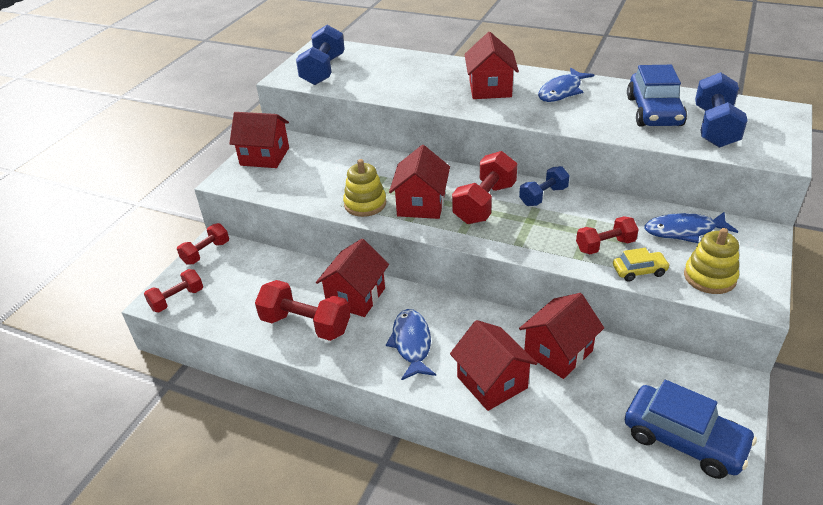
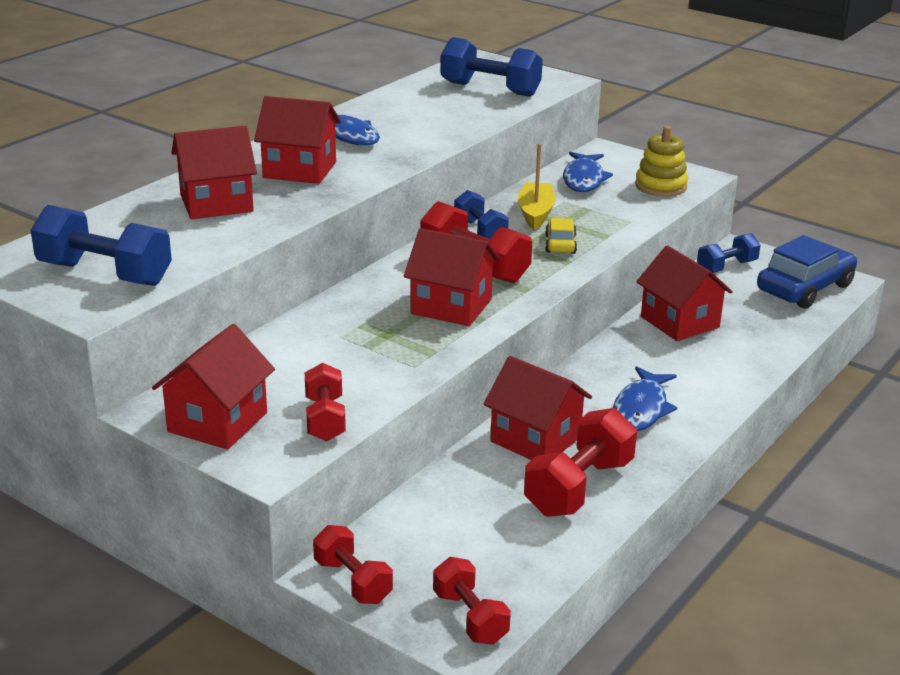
camera: 80 degrees left, 10 degrees down
yellow stacking toy [343,159,386,217] -> none
blue fish [386,309,436,380] -> blue fish turned 75 degrees counterclockwise [613,366,677,432]
red house [450,320,538,411] -> red house moved to [171,126,257,219]
red dumbbell [576,216,639,254] -> red dumbbell moved to [305,363,346,441]
yellow car [613,248,670,281] -> yellow car moved to [545,218,577,254]
blue car [627,65,687,127] -> none
none -> yellow boat [517,143,556,229]
none -> blue dumbbell [697,233,761,273]

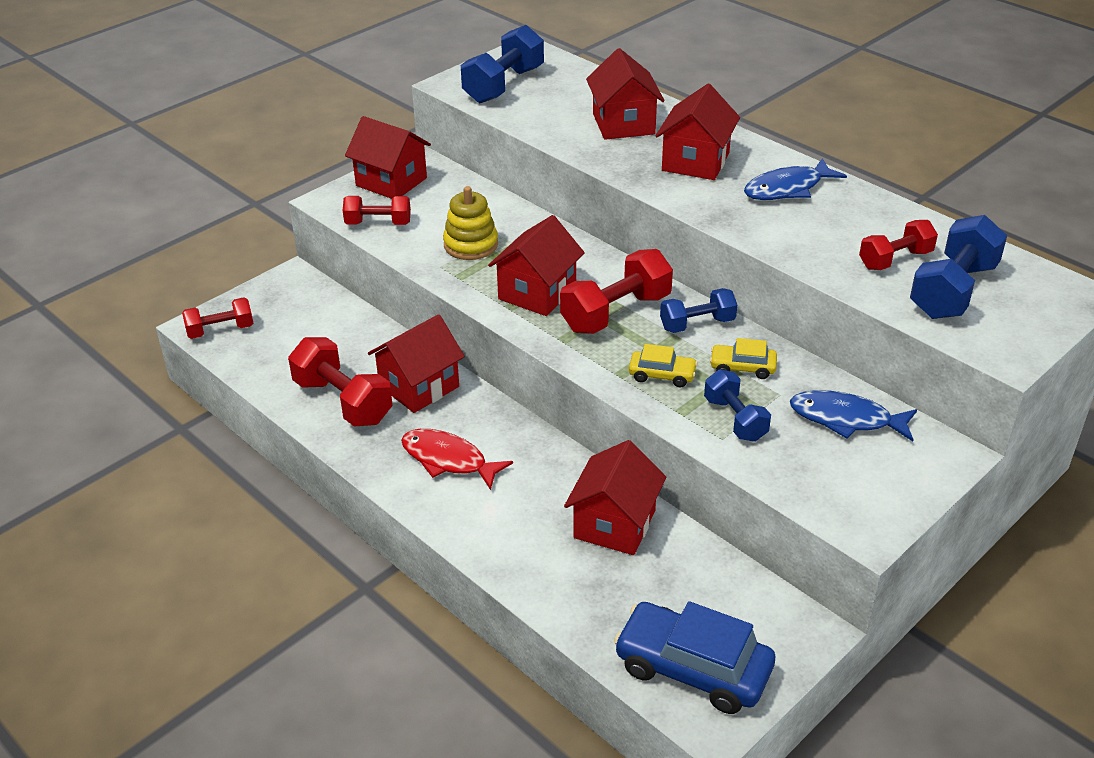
camera: 100 degrees right, 10 degrees up
red dumbbell [313,525,393,604] -> red dumbbell moved to [859,220,938,270]
yellow boat [517,143,556,229] -> yellow car [710,338,777,379]
blue fish [613,366,677,432] -> red fish [401,429,513,490]
yellow stacking toy [635,126,688,197] -> yellow stacking toy moved to [443,186,498,260]
red house [636,245,733,341] -> red house turned 45 degrees counterclockwise [564,440,666,555]
blue dumbbell [697,233,761,273] -> blue dumbbell moved to [704,369,771,442]
blue car [757,235,857,309] -> blue car turned 150 degrees clockwise [614,601,775,714]

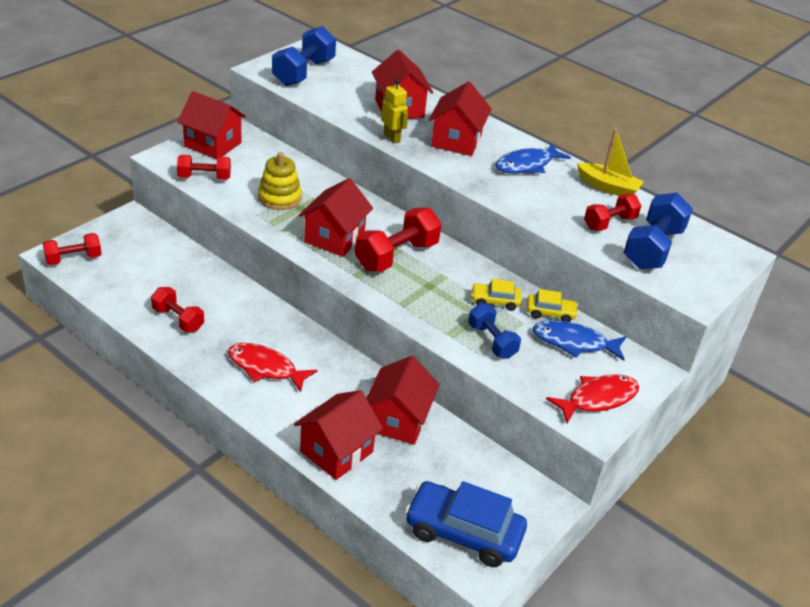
camera: 10 degrees left, 0 degrees up
red dumbbell [288,337,393,426] -> red dumbbell [151,287,204,332], size x0.63
red house [368,314,465,413] -> red house moved to [294,390,383,480]
yellow car [629,344,698,387] -> yellow car moved to [527,289,578,322]
blue dumbbell [660,288,737,333] -> none
none -> yellow robot [381,79,408,143]
none -> red fish [546,374,639,423]
none -> yellow boat [577,129,644,196]

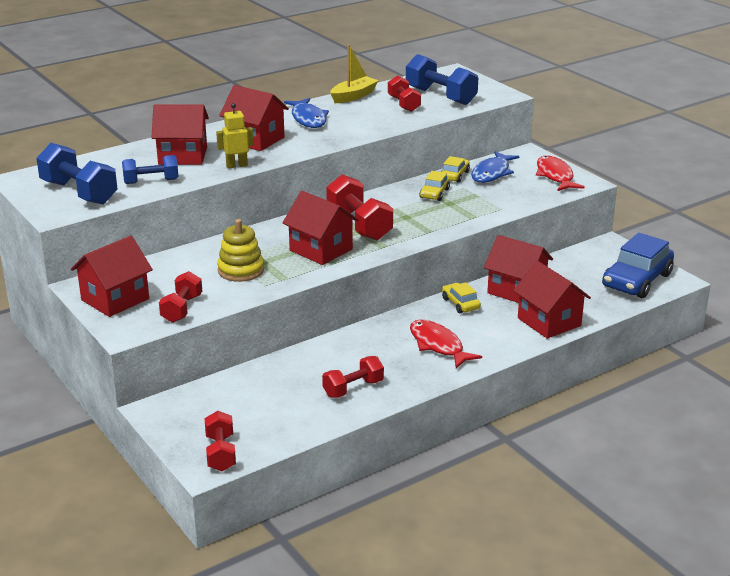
camera: 70 degrees left, 10 degrees down
red fish [228,343,317,392] -> red fish turned 105 degrees clockwise [410,320,482,368]
blue dumbbell [468,303,521,359] -> blue dumbbell moved to [122,155,178,184]
none -> yellow car [442,282,481,313]

